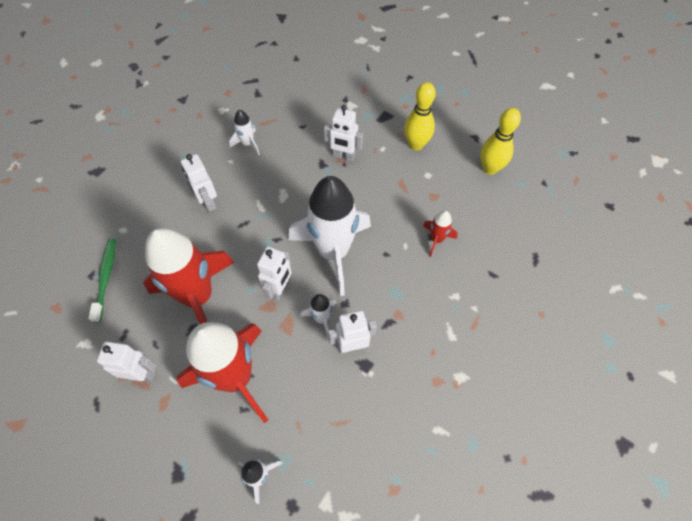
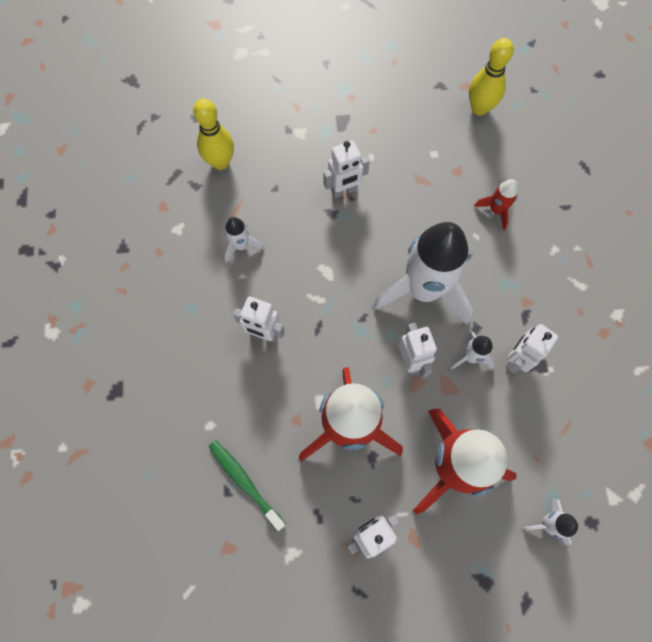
camera: 40 degrees left, 10 degrees up
yellow bowling pin [404,82,436,151] -> yellow bowling pin moved to [193,98,234,170]

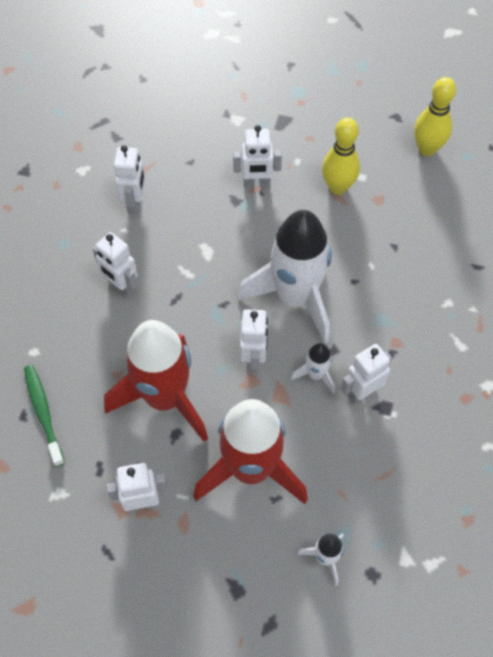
camera: 20 degrees right, 10 degrees down
yellow bowling pin [193,98,234,170] -> yellow bowling pin moved to [322,117,360,195]
white rocket [225,217,264,263] -> white robot [114,145,145,214]
red rocket [474,179,518,231] -> none

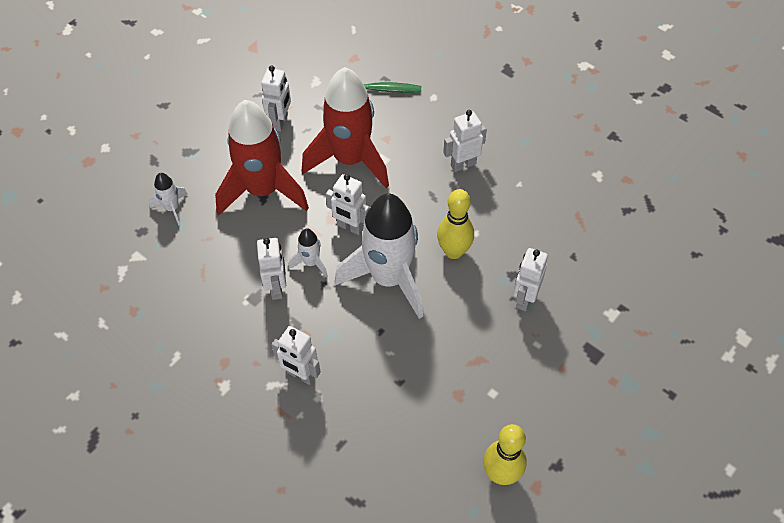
camera: 115 degrees right, 5 degrees down
white robot [114,145,145,214] -> white robot moved to [271,326,321,385]
yellow bowling pin [322,117,360,195] -> yellow bowling pin moved to [437,189,474,259]

